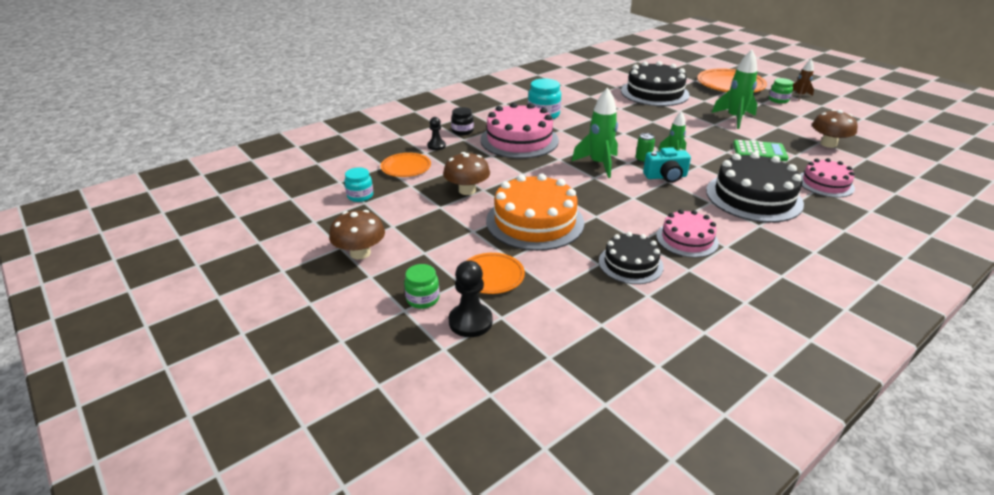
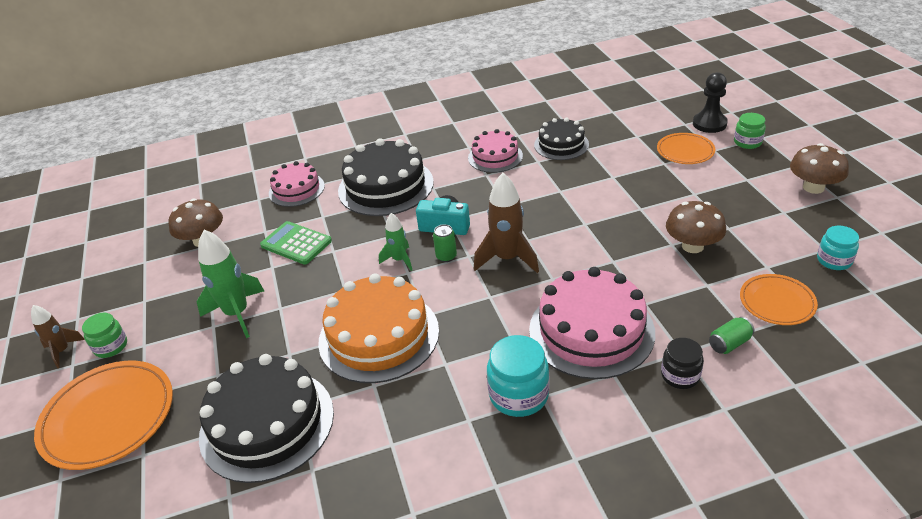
camera: 155 degrees left, 5 degrees up
black pawn [427,117,446,150] -> green can [709,317,755,354]
orange cake [486,174,584,251] -> orange cake moved to [318,273,439,383]
green rocket [572,88,618,178] -> brown rocket [474,173,539,273]

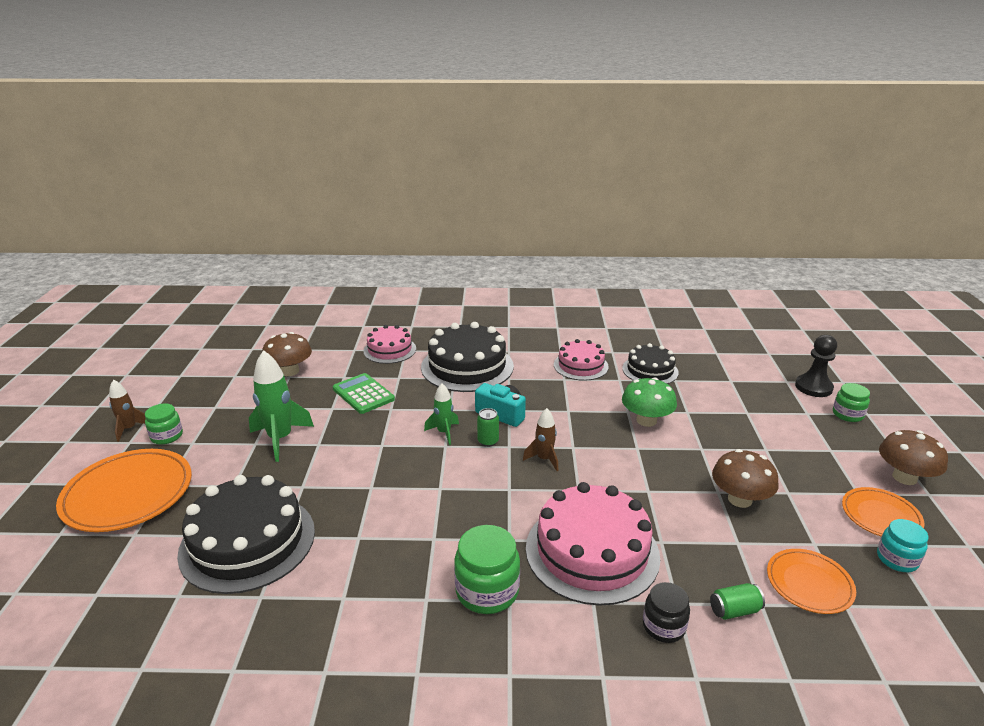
camera: 15 degrees right, 10 degrees down
orange cake [318,273,439,383] -> none
brown rocket [474,173,539,273] -> brown rocket [523,408,558,471], size x0.58
turquoise jar [487,335,549,417] -> green jar [454,525,520,614]
orange plate [657,133,715,164] -> orange plate moved to [842,487,925,537]
none -> green mushroom [622,377,677,427]

